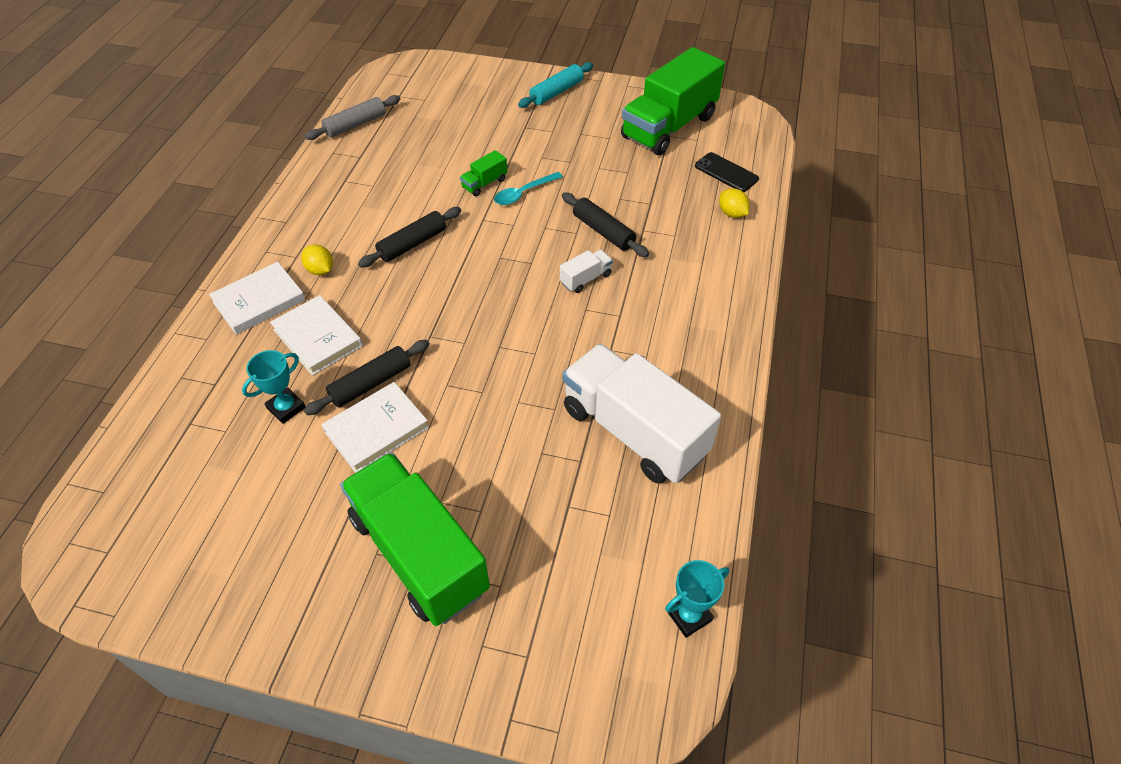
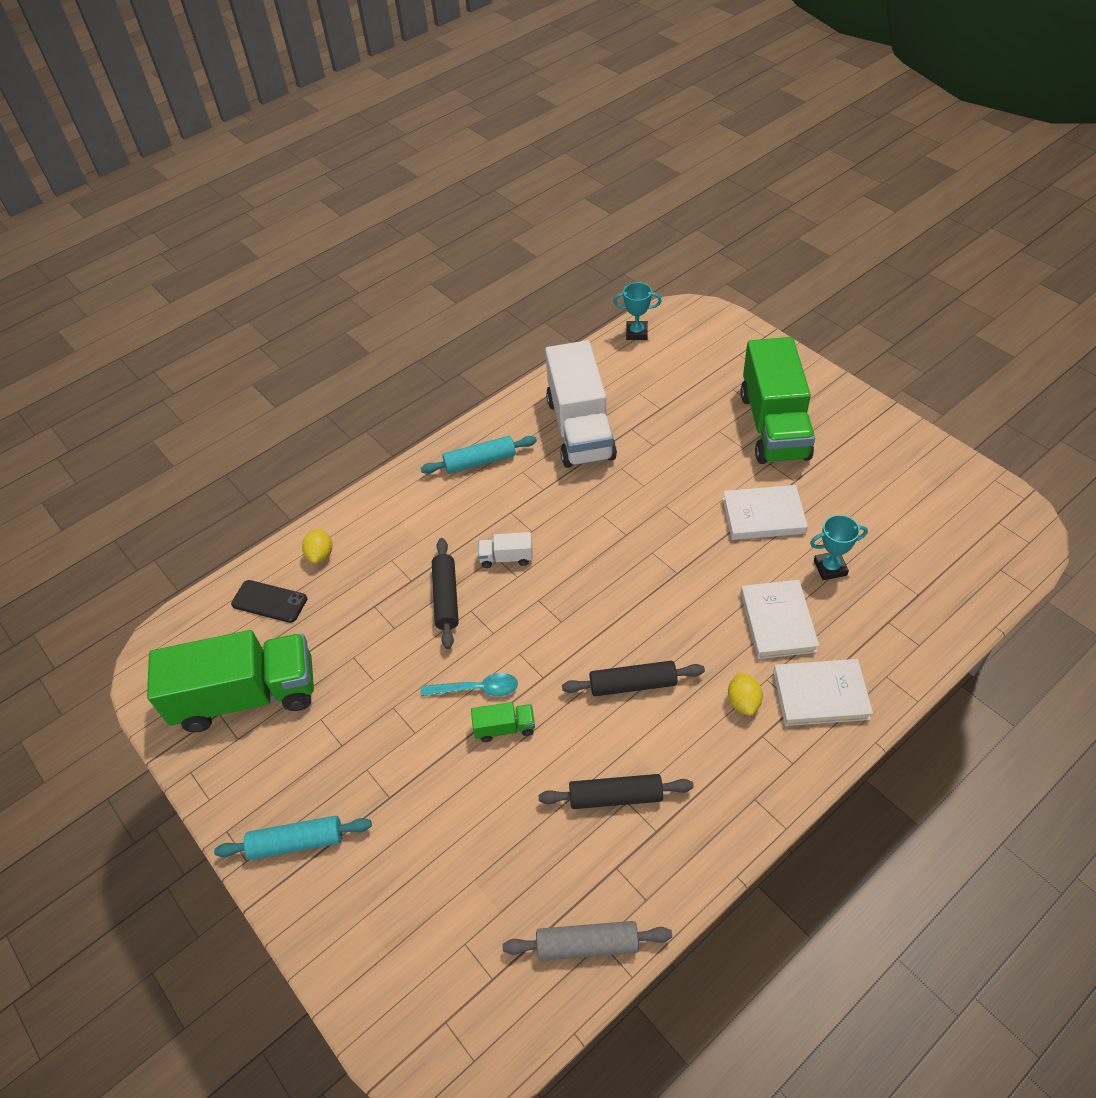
camera: 140 degrees left, 0 degrees up
black rolling pin [304,340,430,415] -> black rolling pin moved to [538,774,694,809]
black phone [695,152,759,192] -> black phone turned 60 degrees counterclockwise [231,580,307,623]
none -> turquoise rolling pin [421,436,537,474]

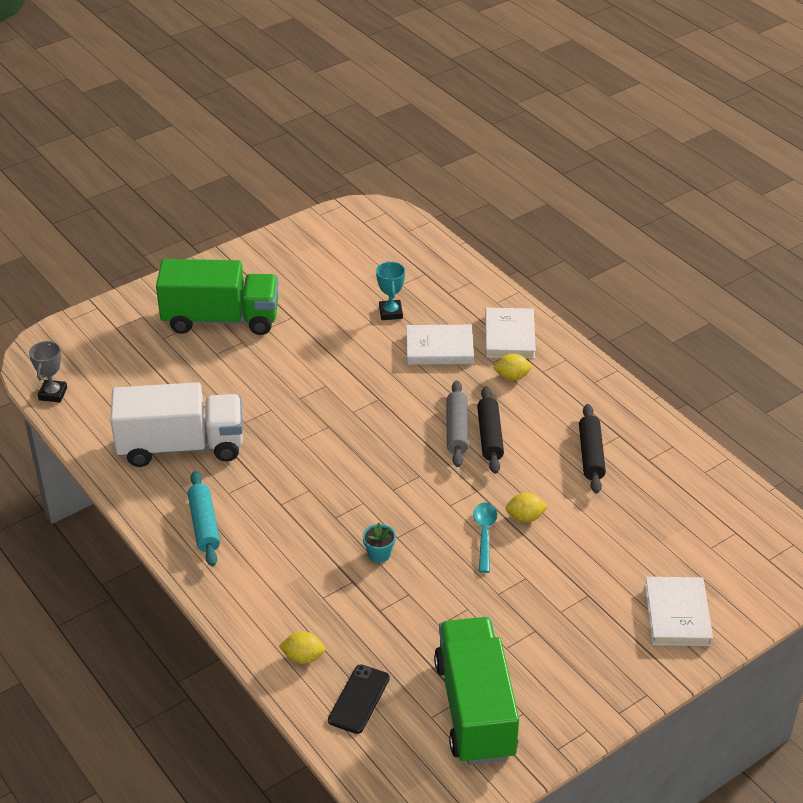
camera: 90 degrees left, 10 degrees down
turquoise rolling pin [214,816,372,860] -> none
black rolling pin [432,538,459,649] -> turquoise flower pot [363,523,396,563]
green truck [471,702,535,742] -> yellow lemon [505,493,548,522]
white truck [478,532,533,568] -> none
grey rolling pin [503,921,672,961] -> grey rolling pin moved to [447,380,469,467]
turquoise trophy [613,282,661,340] -> grey trophy [29,340,67,402]
white book [723,485,808,540] -> white book moved to [645,577,713,646]

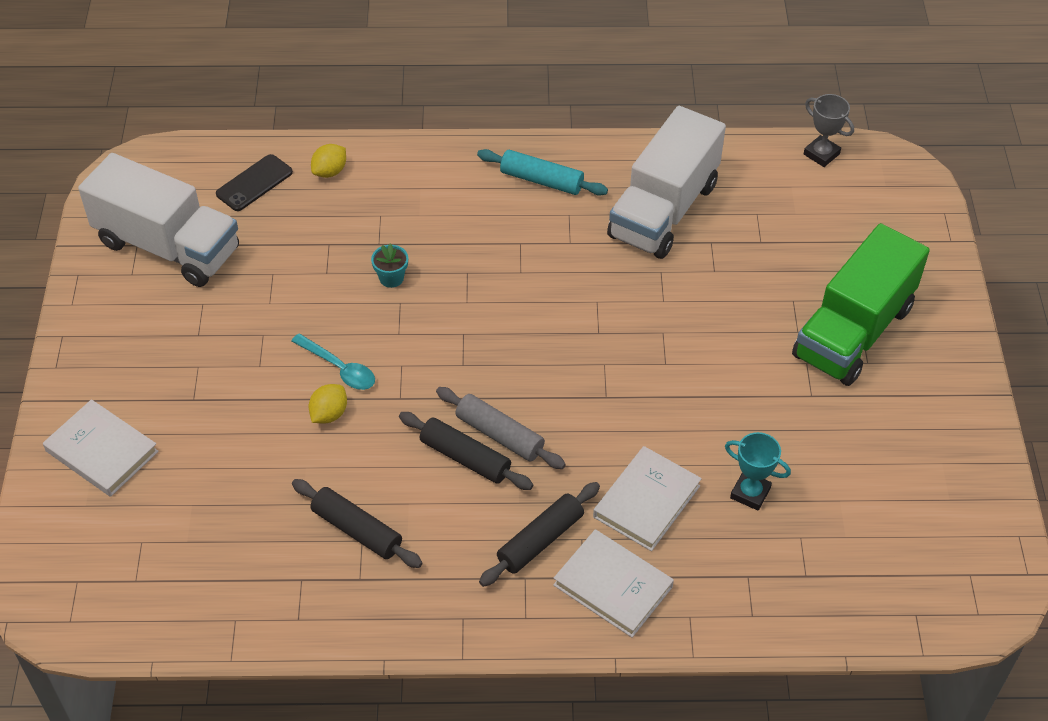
camera: 125 degrees right, 10 degrees up
black phone [328,664,390,734] -> black phone turned 75 degrees clockwise [216,154,293,211]
green truck [434,617,519,765] -> white truck [78,153,239,287]
yellow lemon [493,354,532,380] -> black rolling pin [479,482,600,587]

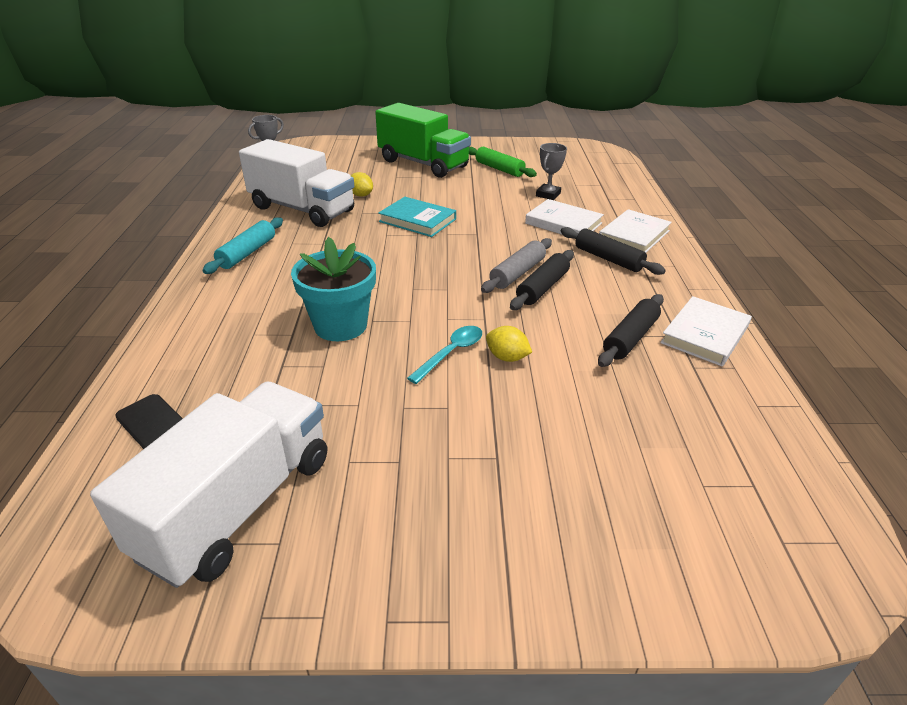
camera: 90 degrees left, 15 degrees down
white book [43,399,159,497] -> white book moved to [660,296,752,366]
yellow lemon [311,144,346,178] -> yellow lemon moved to [351,172,373,197]
turquoise flower pot [371,243,408,288] -> turquoise flower pot [291,237,376,341], size x2.20
turquoise trophy [725,432,791,511] -> grey trophy [536,143,567,200]
none -> turquoise book [379,197,456,237]
none -> green rolling pin [469,147,537,177]

